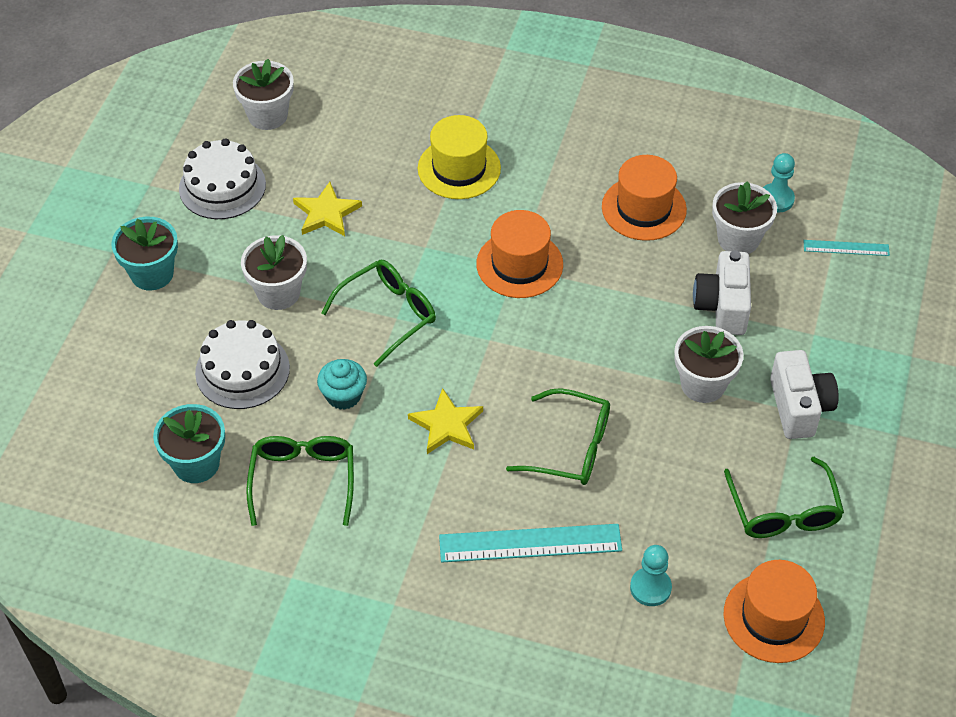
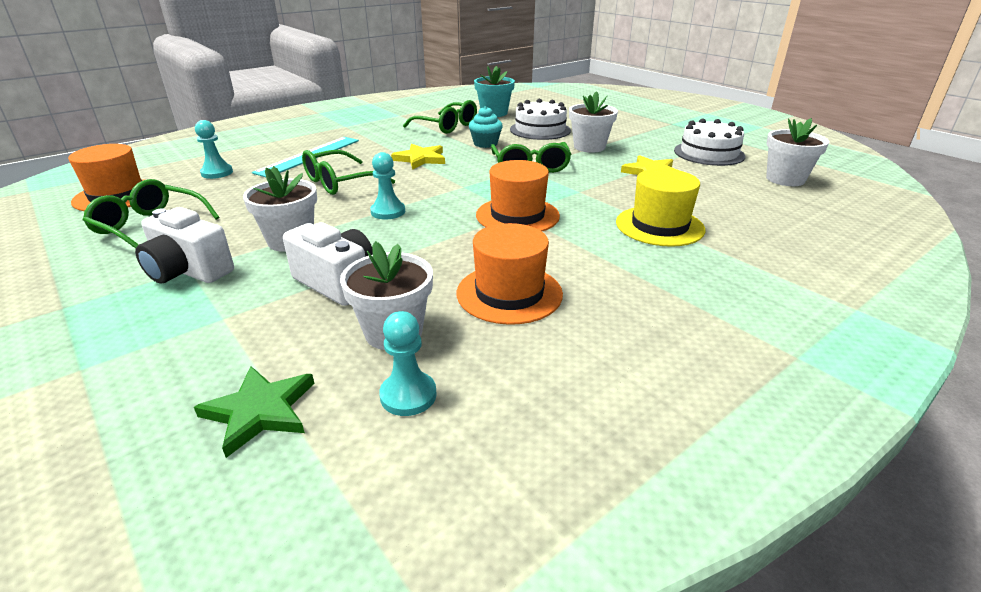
camera: 125 degrees right, 20 degrees down
turquoise flower pot [111,217,178,291] -> none
turquoise ruler [803,240,890,256] -> green star [194,366,314,458]
none -> turquoise pawn [370,152,405,219]

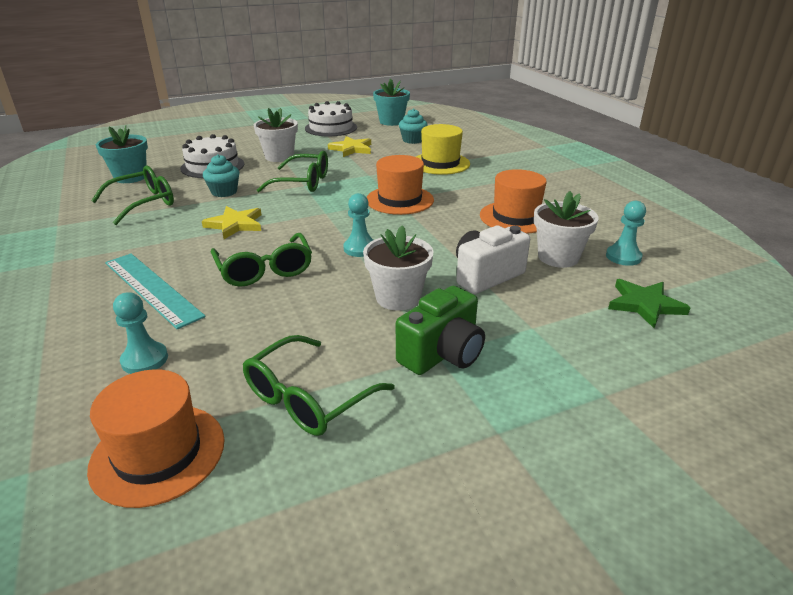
camera: 75 degrees left, 0 degrees up
white camera [135,207,234,284] -> green camera [396,286,485,375]
white flower pot [766,118,829,186] -> turquoise flower pot [373,79,410,126]
none -> turquoise cupcake [399,108,428,144]

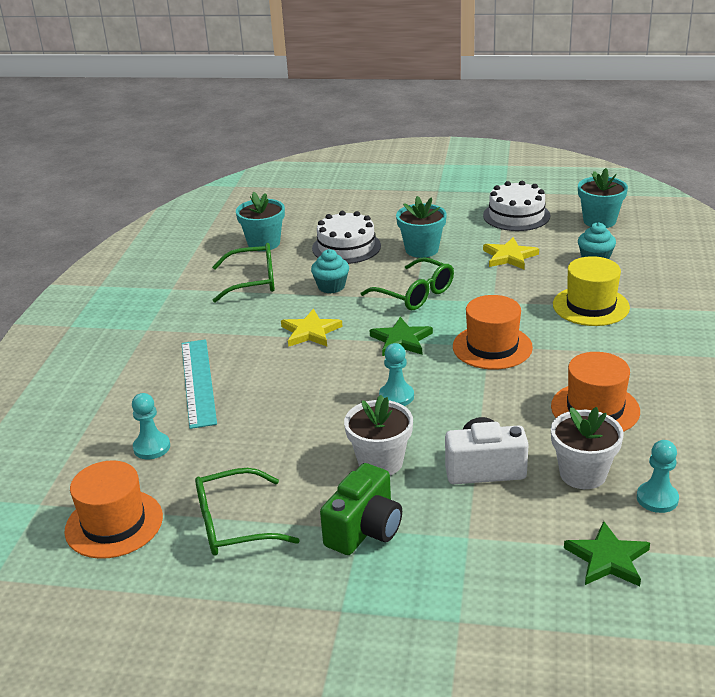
camera: 35 degrees right, 0 degrees up
green glasses [211,233,312,287] -> none
white flower pot [254,108,298,162] -> turquoise flower pot [396,196,447,258]
green camera [396,286,485,375] -> green camera turned 45 degrees counterclockwise [320,463,402,555]
none -> green star [370,317,433,356]

